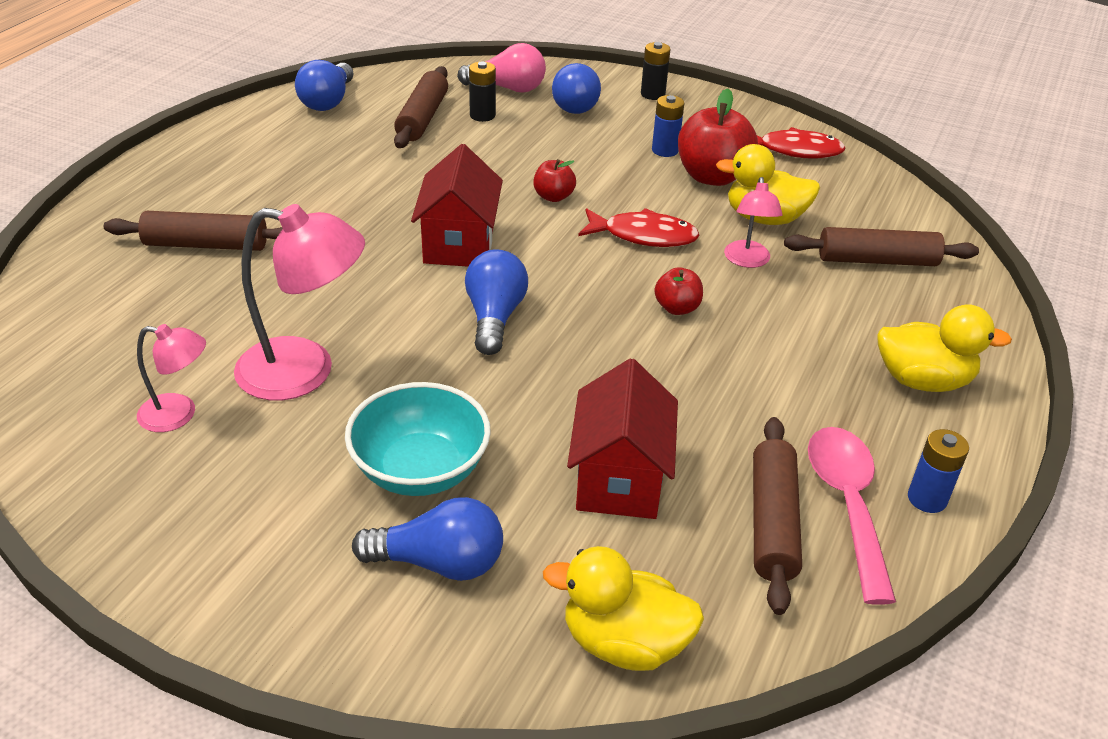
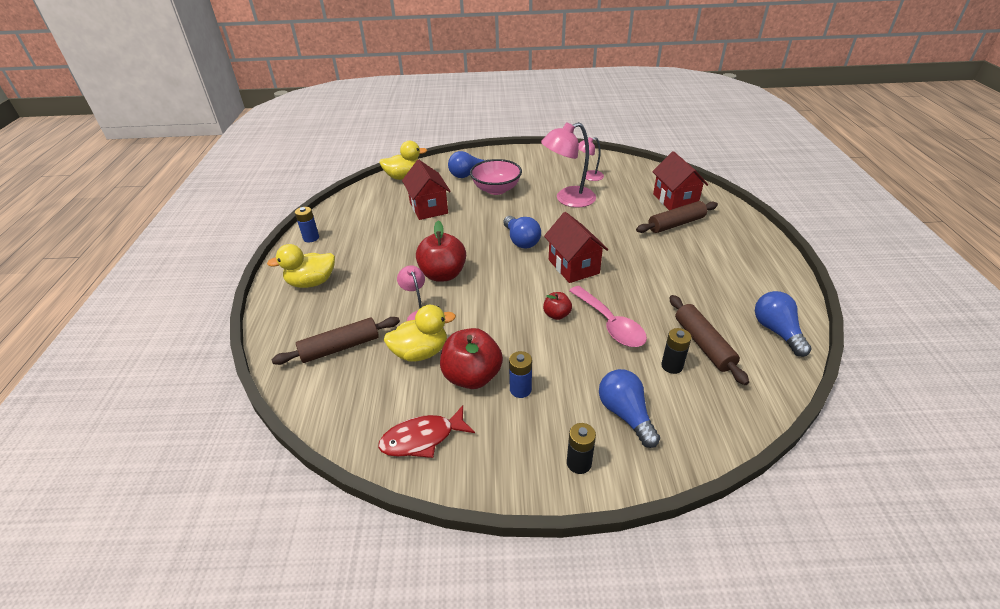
camera: 155 degrees right, 0 degrees up
turquoise bowl [345,382,491,496] -> pink bowl [470,159,522,195]
pink light bulb [457,43,546,93] -> none
red fish [578,208,700,247] -> none
red apple [655,267,703,315] -> red apple [416,221,466,282], size x1.91
brown rolling pin [753,417,802,615] -> none
pink spoon [808,427,896,605] -> pink spoon moved to [569,286,647,347]
none -> red house [652,151,708,210]

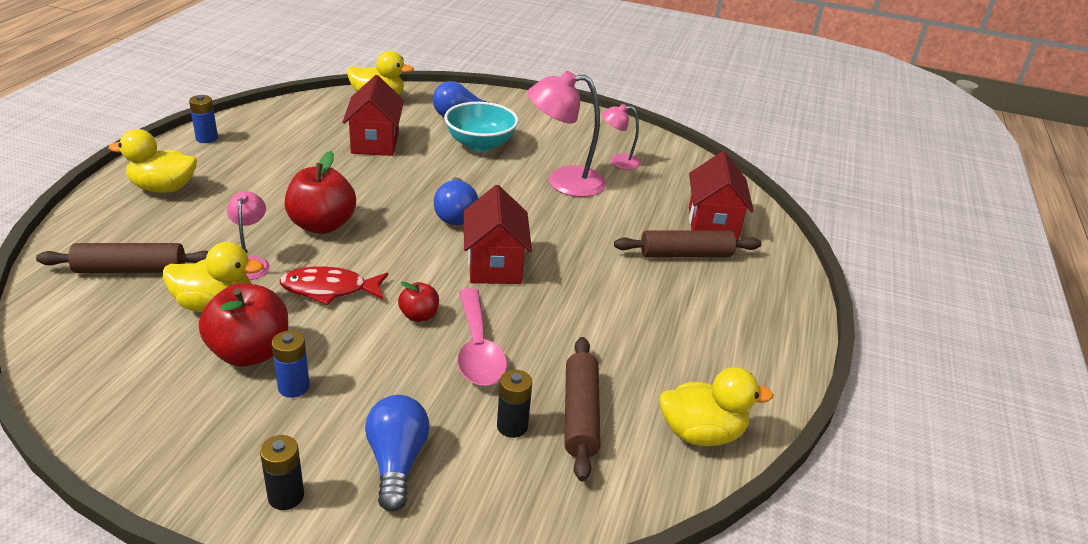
camera: 15 degrees right, 5 degrees down
red fish [378,405,475,458] -> red fish moved to [280,266,388,305]
pink bowl [470,159,522,195] -> turquoise bowl [444,102,518,151]
blue light bulb [755,291,812,357] -> yellow duck [659,367,774,446]

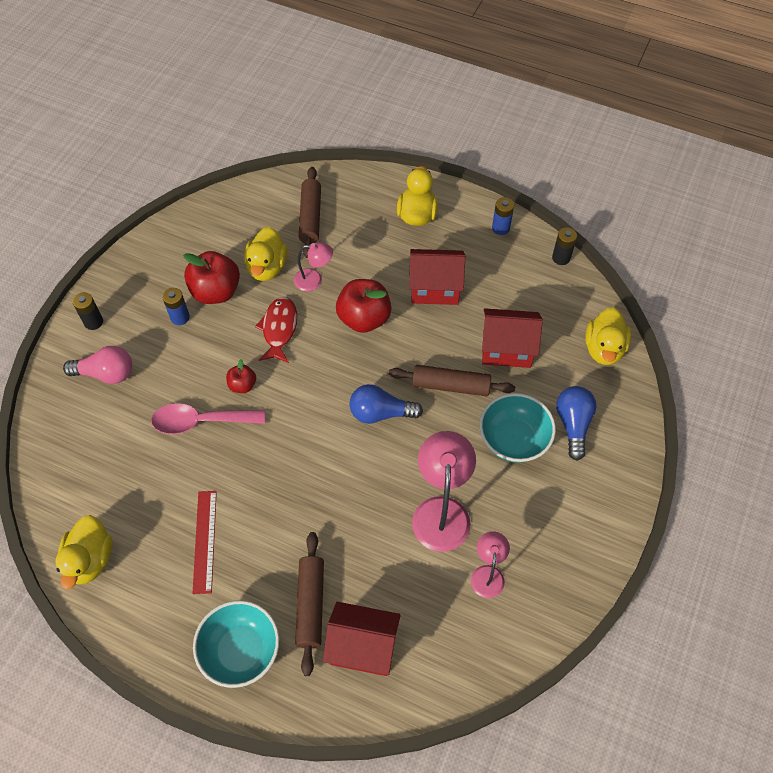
camera: 100 degrees right, 25 degrees up
blue light bulb [365,395,429,512] -> pink light bulb [63,346,132,384]
red house [464,185,532,284] -> red house moved to [409,249,465,305]
black battery [497,370,532,438] -> black battery moved to [552,227,577,265]
brown rolling pin [564,337,601,482] -> brown rolling pin moved to [389,365,515,396]
none -> red ruler [192,491,217,594]
none -> turquoise bowl [193,600,279,688]

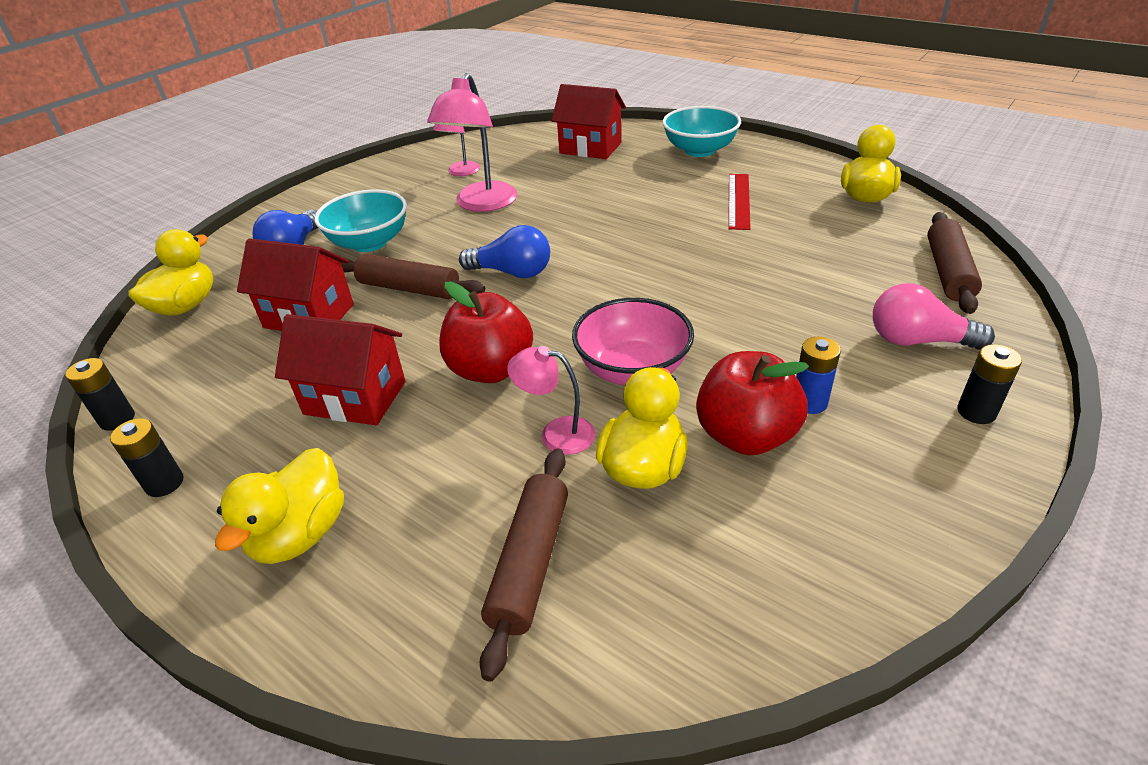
camera: 165 degrees left, 20 degrees down
pink spoon [151,403,265,434] -> none
red apple [226,359,256,393] -> none
red fish [255,297,297,363] -> pink bowl [572,298,694,385]
brown rolling pin [295,532,324,676] -> brown rolling pin moved to [927,212,982,314]
blue battery [492,197,514,235] -> black battery [110,418,184,497]

